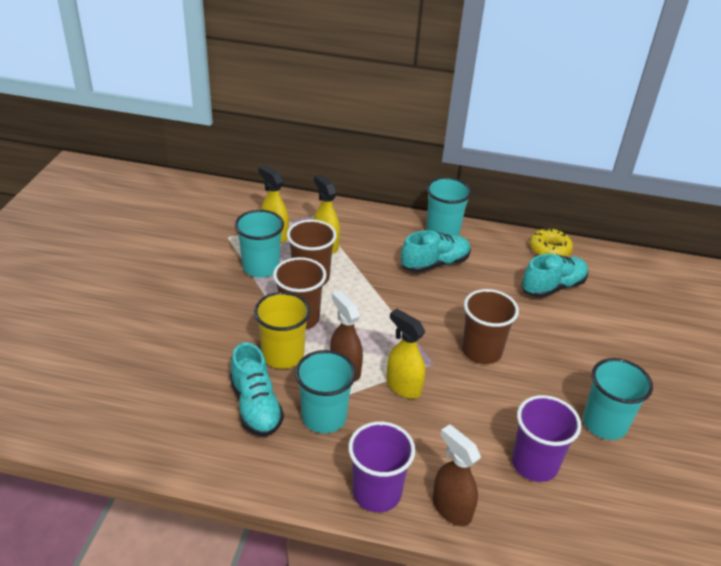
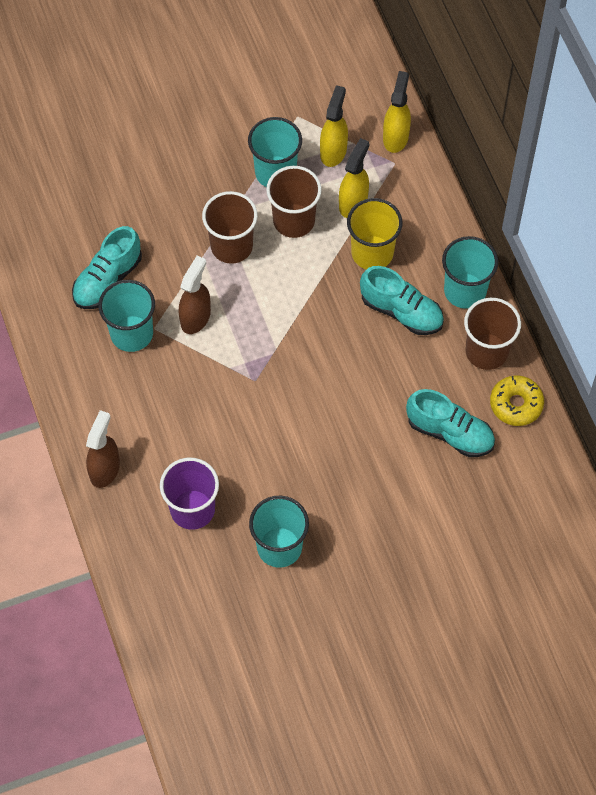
camera: 60 degrees right, 25 degrees up
yellow cup [254,292,310,369] -> yellow cup moved to [347,198,402,269]
purple cup [348,422,415,512] -> none
yellow spray bottle [387,309,425,399] -> yellow spray bottle moved to [383,71,411,153]
brown cup [462,289,519,364] -> brown cup moved to [464,298,521,370]

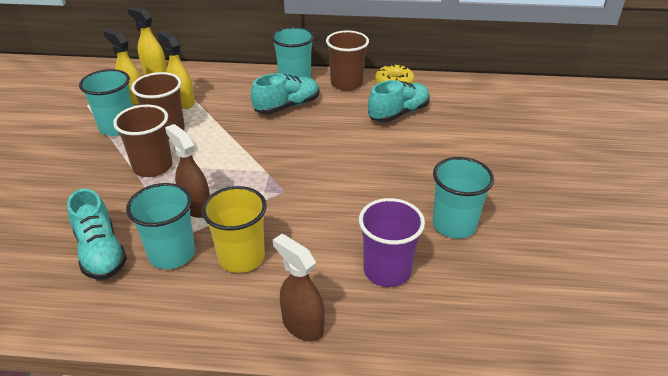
camera: 65 degrees left, 25 degrees down
yellow cup [347,198,402,269] -> yellow cup moved to [202,186,267,273]

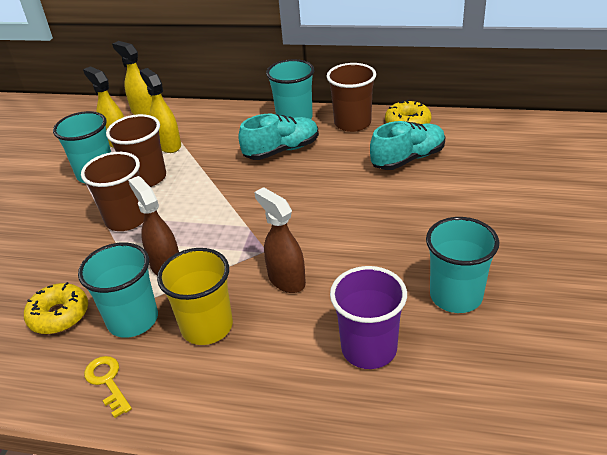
camera: 10 degrees right, 0 degrees up
turquoise shoe [67,188,127,280] -> yellow donut [24,282,88,334]
brown spray bottle [273,234,325,341] -> brown spray bottle moved to [254,187,306,293]
none -> yellow key [84,356,132,418]

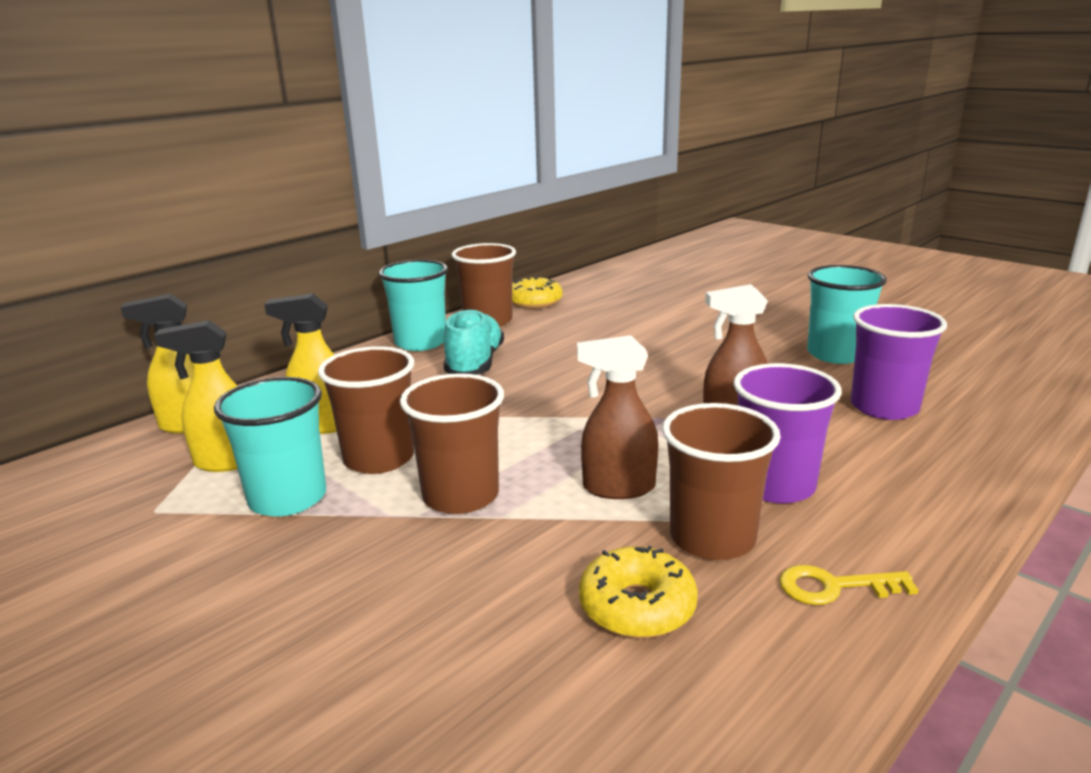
camera: 60 degrees left, 15 degrees down
turquoise cup [78,242,158,338] -> brown cup [662,403,781,560]
yellow cup [157,248,233,345] -> purple cup [733,363,842,503]
turquoise shoe [370,121,445,170] -> none

